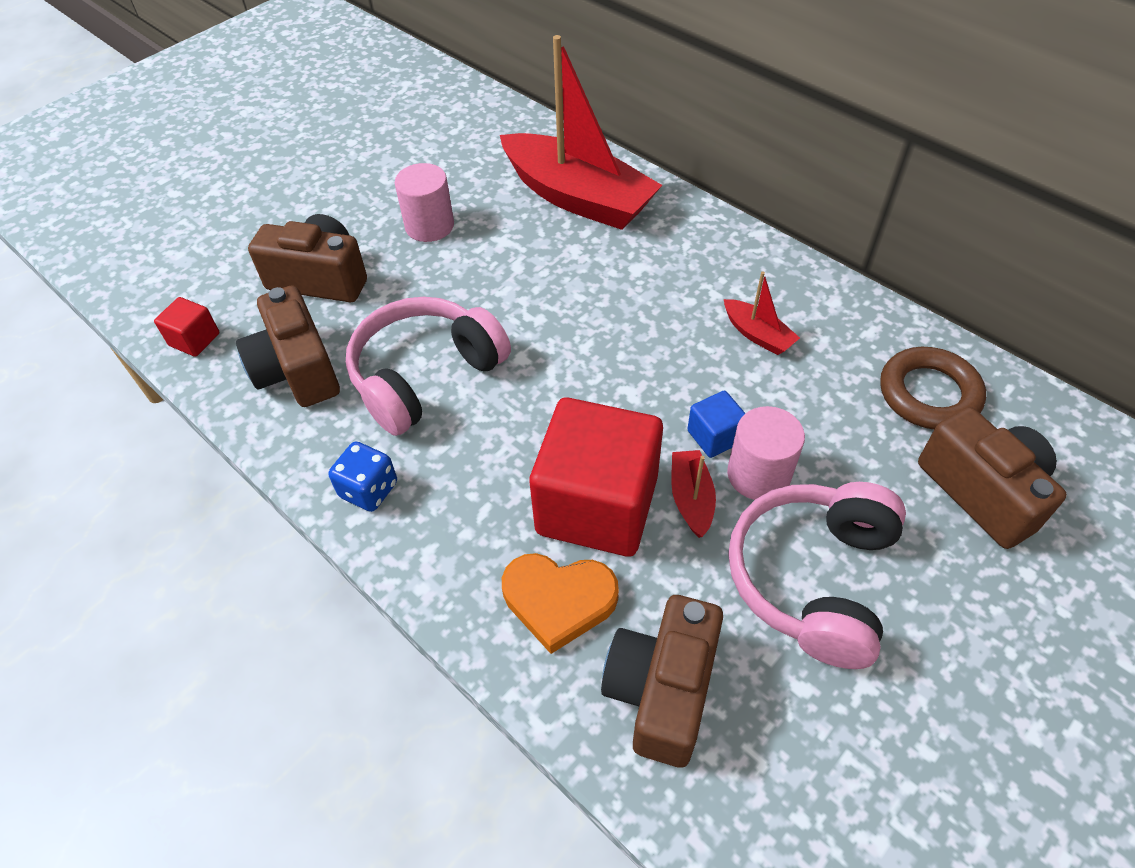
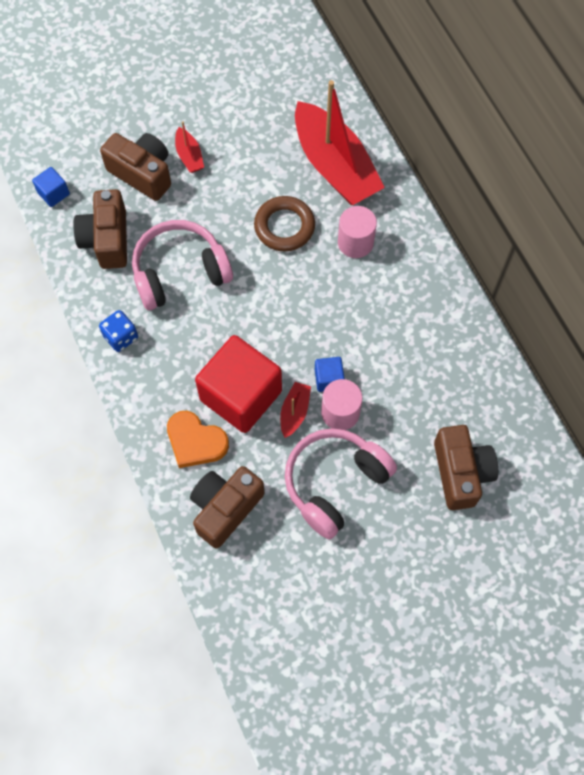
camera: 20 degrees right, 15 degrees up
red cube [154,297,220,357] -> blue cube [32,167,70,207]
pink cylinder [395,163,454,242] -> pink cylinder moved to [338,206,377,258]
red boat [724,271,800,355] -> red boat moved to [175,121,204,173]
brown ring [880,347,986,430] -> brown ring moved to [254,196,315,252]

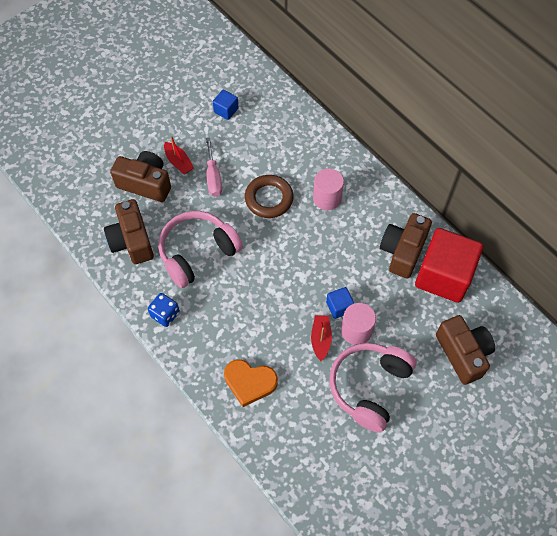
camera: 15 degrees left, 5 degrees down
blue cube [32,167,70,207] -> blue cube moved to [213,90,239,120]
brown camera [190,466,265,548] -> brown camera moved to [380,213,432,279]
red cube [195,335,282,433] -> red cube moved to [415,228,483,303]
red boat [295,80,385,205] -> none
none -> pink screwdriver [206,138,222,197]

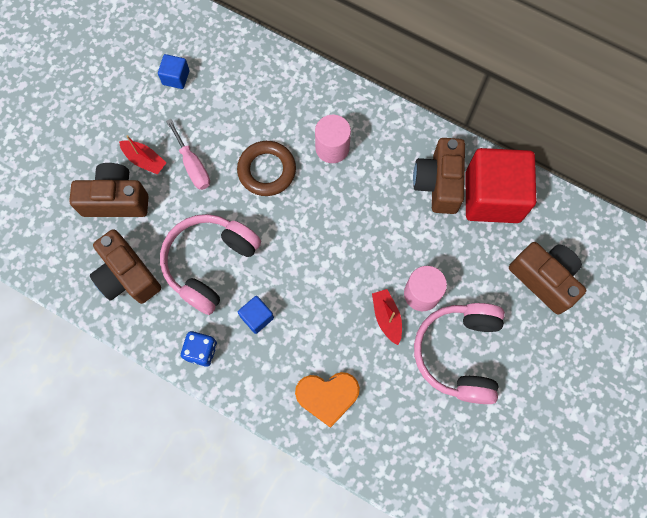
camera: 20 degrees left, 10 degrees up
blue cube [326,287,354,319] -> blue cube moved to [238,296,274,334]

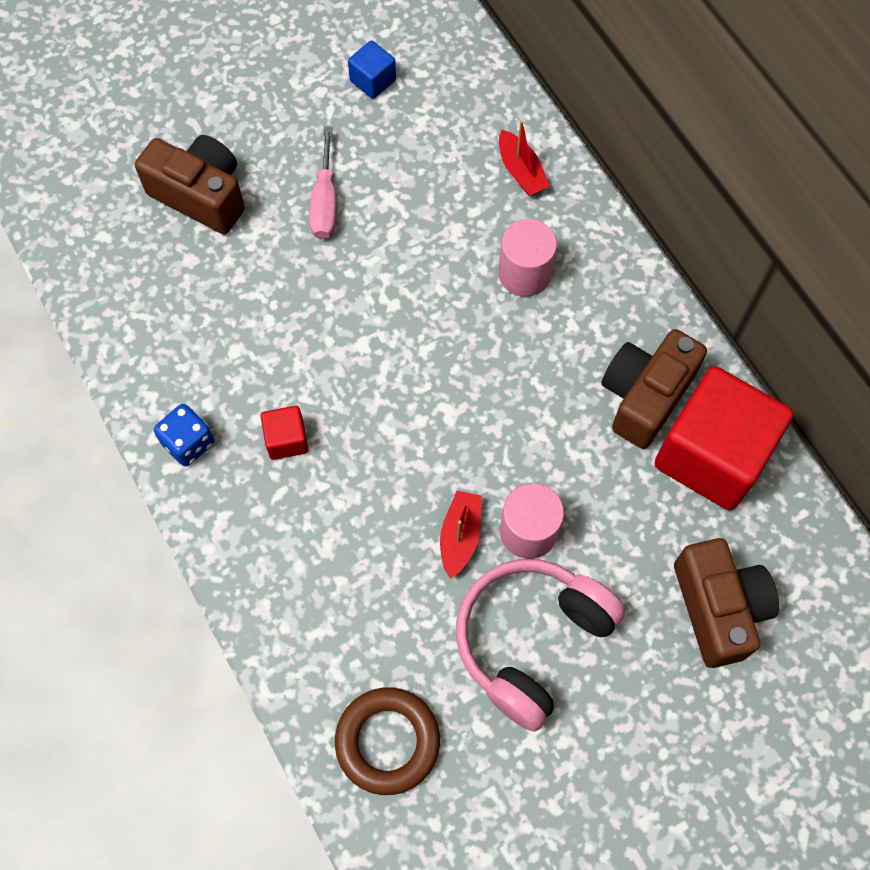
camera: 30 degrees right, 5 degrees down
brown camera [90,229,161,304] -> none
red boat [119,135,167,175] -> red boat moved to [499,120,550,196]
pink headphones [160,214,261,315] -> none
brown ring [237,141,296,196] -> brown ring moved to [335,687,440,795]
blue cube [238,296,274,334] -> red cube [260,406,308,460]
orange heart [295,372,360,428] -> none

